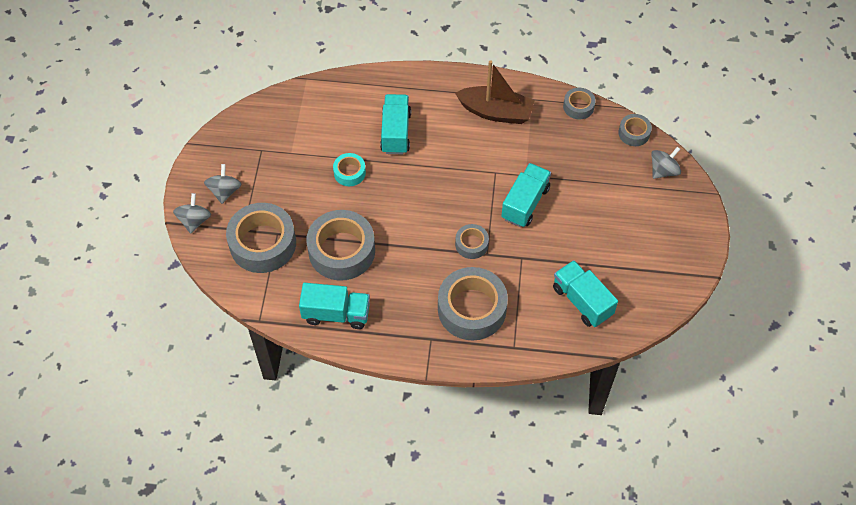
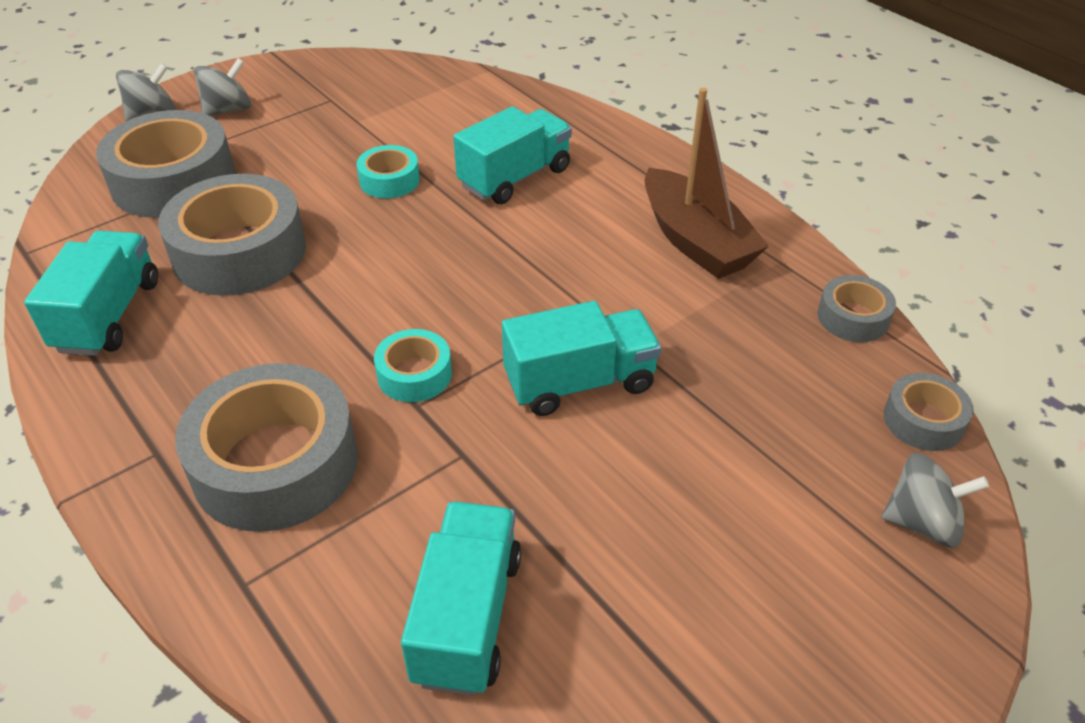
camera: 45 degrees right, 15 degrees down
turquoise truck [299,283,370,329] -> turquoise truck turned 135 degrees counterclockwise [24,231,158,356]
grey tape [455,224,489,259] -> turquoise tape [374,329,452,402]

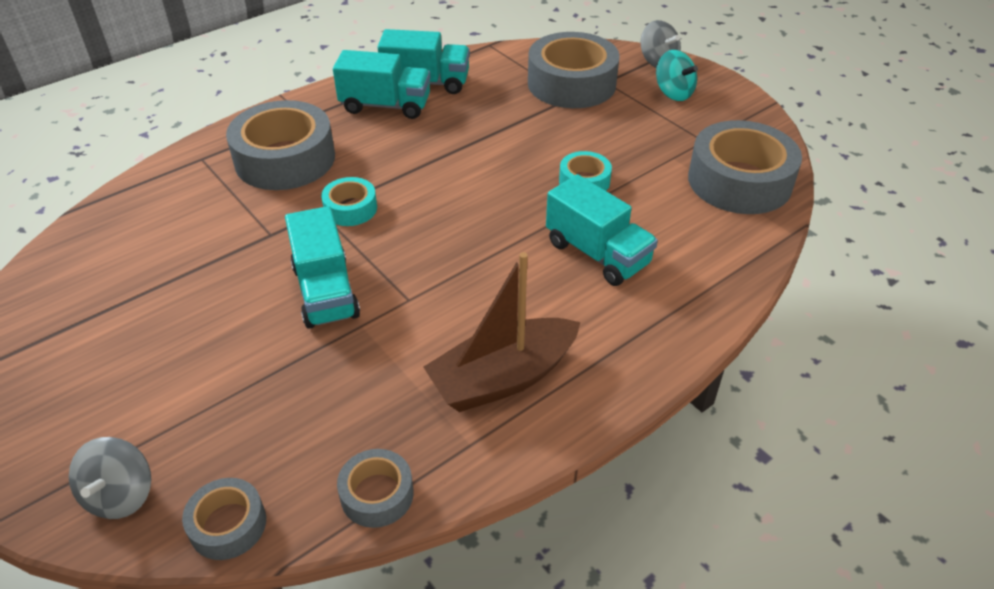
camera: 90 degrees right, 0 degrees up
grey tape [158,174,306,296] -> grey tape moved to [688,120,802,214]
grey spinning top [194,58,251,116] -> turquoise spinning top [656,50,698,101]
turquoise truck [401,502,521,696] -> turquoise truck moved to [333,50,431,119]

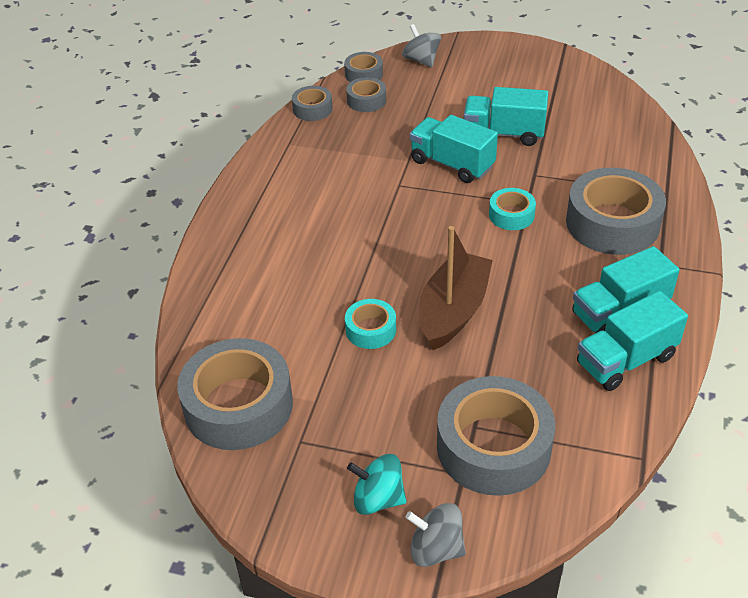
camera: 145 degrees right, 0 degrees up
brown boat [423,252,580,412] -> brown boat moved to [419,226,493,350]
turquoise truck [546,174,658,286] -> turquoise truck moved to [464,87,548,146]
none -> grey tape [346,77,386,112]

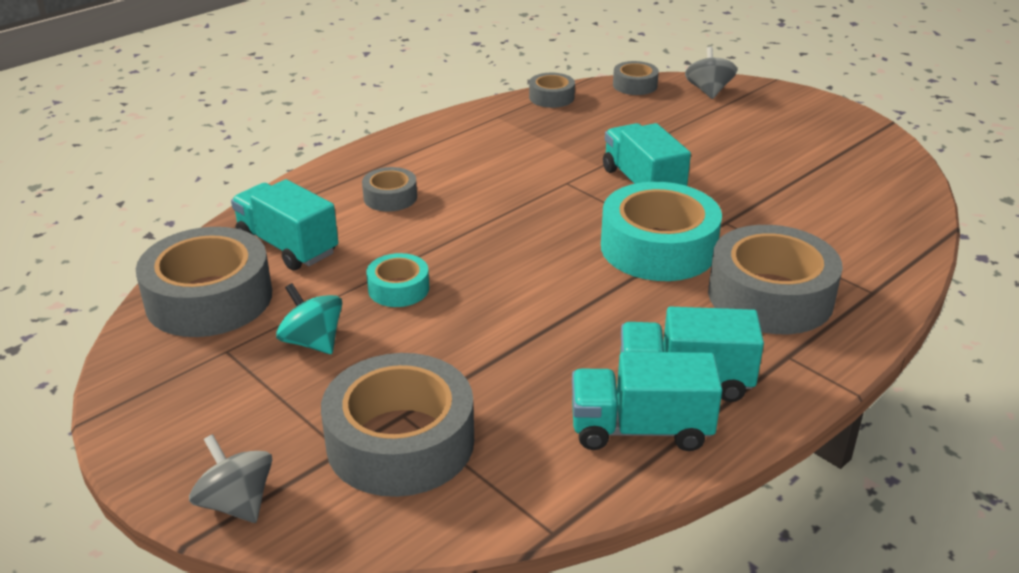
camera: 30 degrees right, 10 degrees down
grey tape [346,77,386,112] -> grey tape moved to [362,167,417,212]
turquoise spinning top [347,454,407,515] -> turquoise spinning top moved to [276,283,342,354]
brown boat [419,226,493,350] -> none
turquoise truck [464,87,548,146] -> turquoise truck moved to [231,179,338,271]
turquoise tape [489,188,536,230] -> turquoise tape [601,182,722,281], size x2.01

